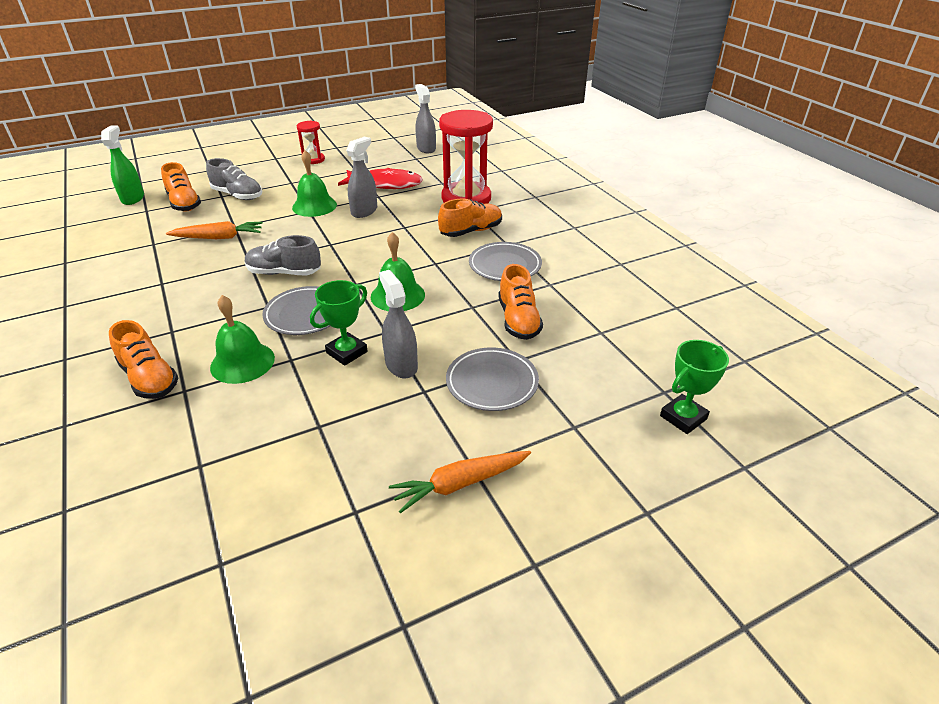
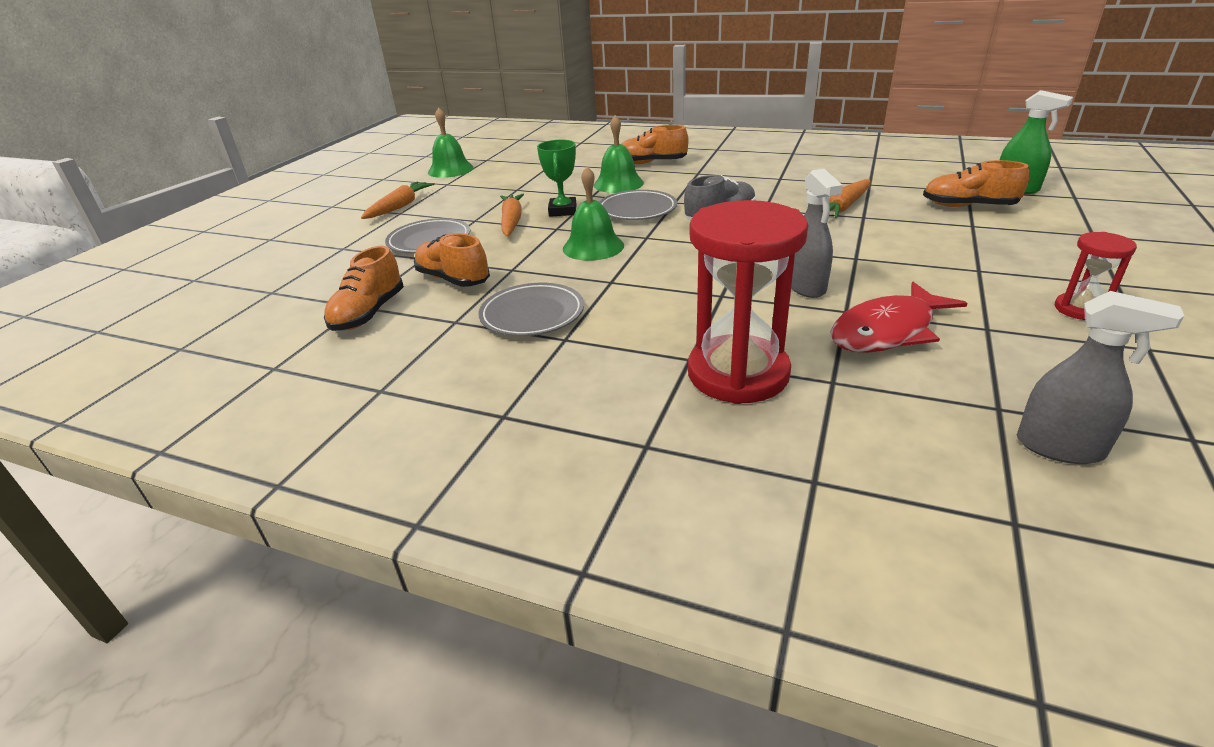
camera: 140 degrees right, 5 degrees down
grey shoe [206,158,262,200] -> none
green bell [292,150,337,217] -> green bell moved to [428,107,474,178]
grey spray bottle [379,270,418,378] -> orange carrot [500,194,524,237]
orange shoe [438,199,502,237] -> orange shoe moved to [324,246,404,331]
green trophy [660,340,729,434] -> none

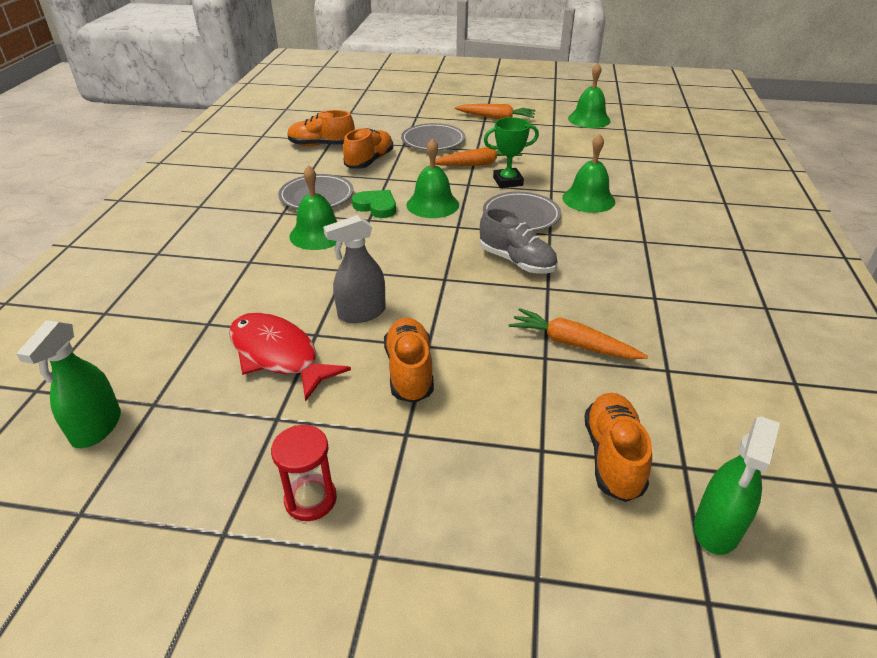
camera: 75 degrees right, 5 degrees up
orange shoe [622,125,689,164] -> orange shoe moved to [384,318,434,403]
red hourglass [688,200,808,404] -> none
grey spray bottle [1017,291,1184,464] -> green spray bottle [16,320,121,448]
none -> green bell [289,165,338,250]
none -> green heart [352,190,396,218]

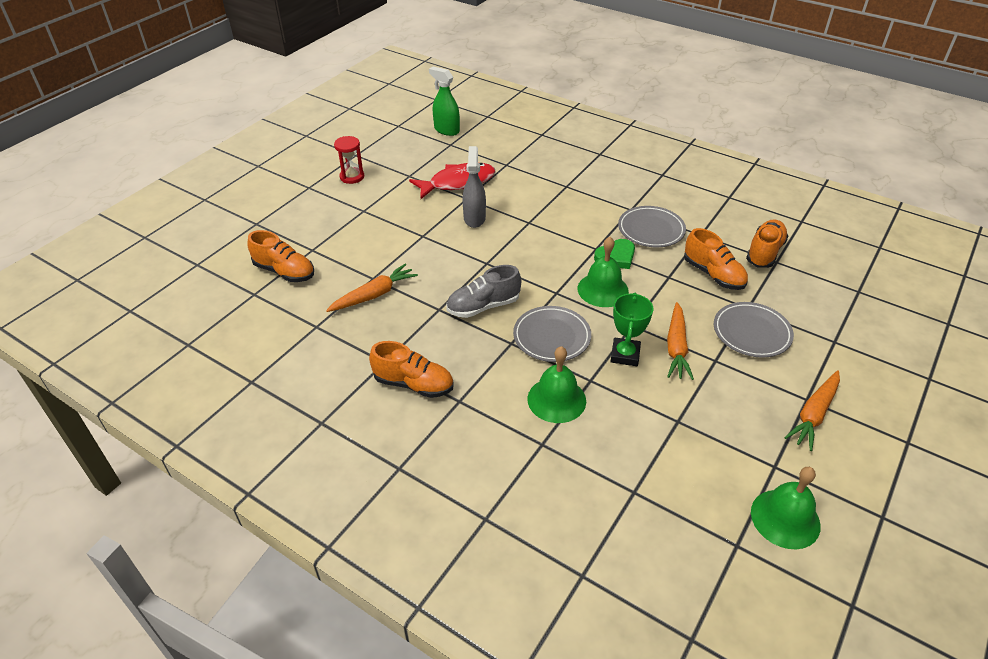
camera: 115 degrees right, 5 degrees up
green bell [289,165,338,250] -> none
orange shoe [384,318,434,403] -> orange shoe moved to [369,341,454,398]
green spray bottle [694,416,780,555] -> none

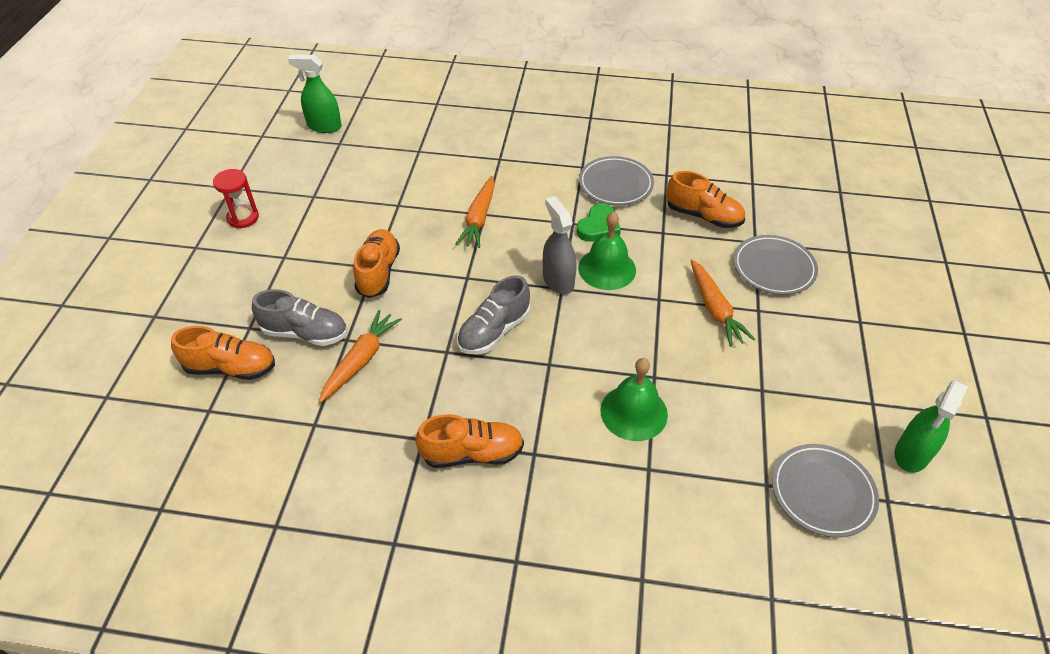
camera: 25 degrees left, 5 degrees up
red fish [409,163,496,199] -> none
grey spray bottle [463,146,486,228] -> grey spray bottle moved to [543,196,577,294]
grey plate [513,306,591,362] -> grey plate moved to [772,444,879,538]
green trophy [610,292,654,366] -> none
orange shoe [746,219,788,268] -> orange shoe moved to [353,229,400,298]
green bell [751,467,821,549] -> green spray bottle [895,380,968,473]
orange carrot [784,370,840,451] -> orange carrot moved to [455,176,495,248]
none -> grey shoe [252,289,347,346]

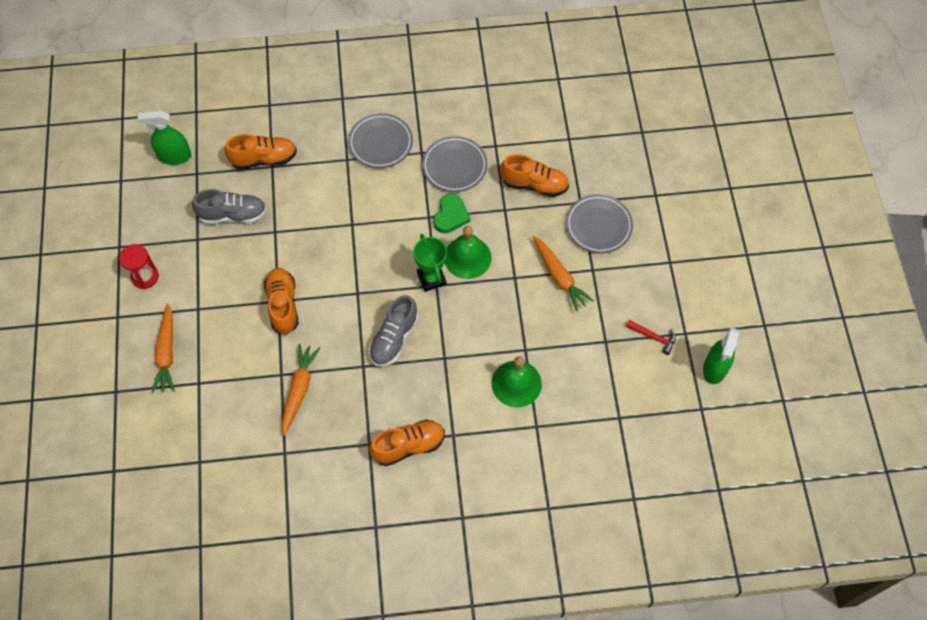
camera: 15 degrees left, 15 degrees up
orange shoe [171,326,275,380] -> orange shoe moved to [225,134,297,169]
grey shoe [252,289,347,346] -> grey shoe moved to [192,189,267,224]
orange carrot [455,176,495,248] -> orange carrot moved to [152,304,175,393]
grey spray bottle [543,196,577,294] -> green trophy [413,234,447,292]
grey plate [772,444,879,538] -> grey plate moved to [348,113,413,168]
none -> red hammer [626,320,676,355]

